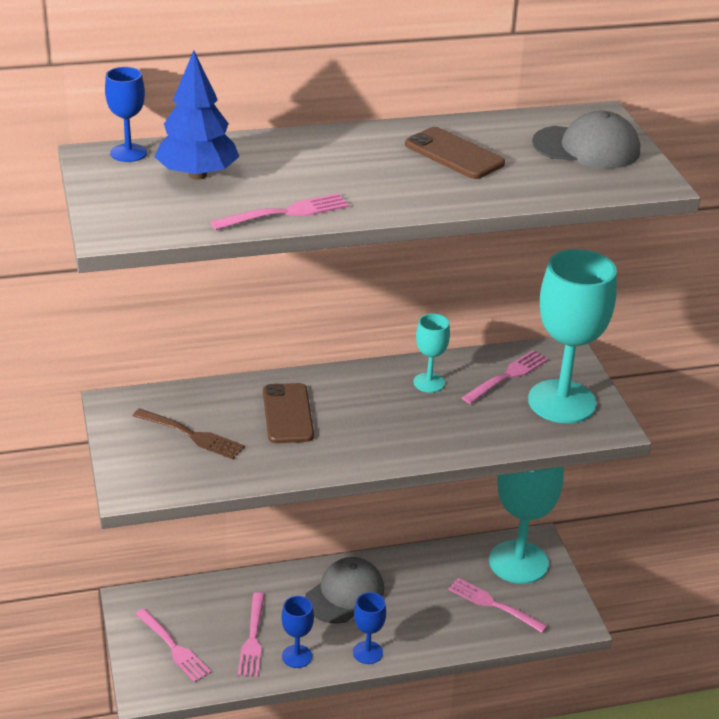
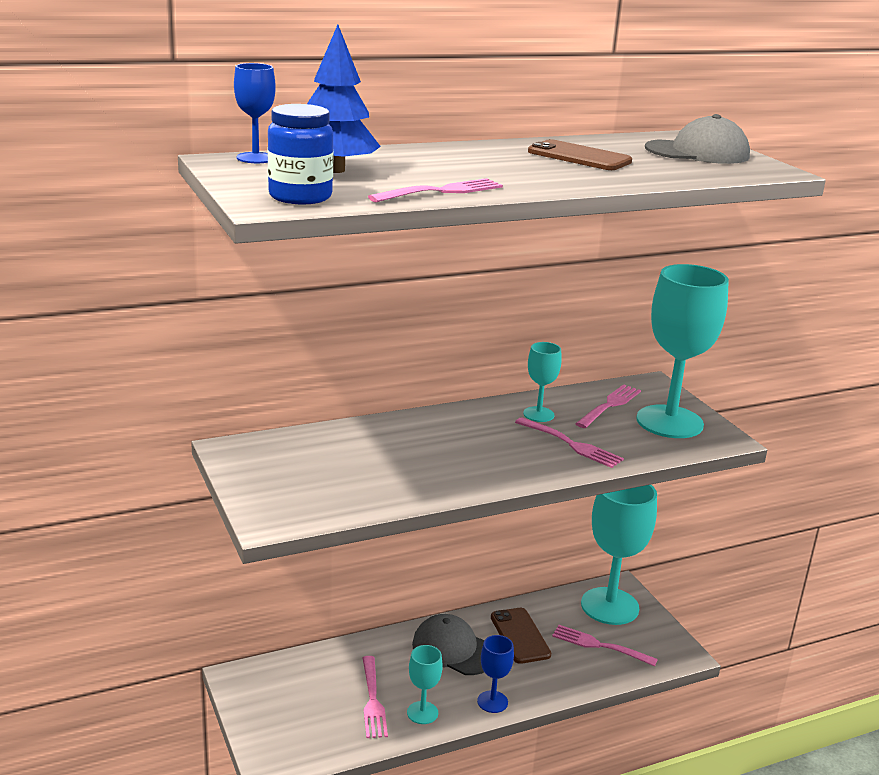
camera: 10 degrees left, 10 degrees down
brown fork [133,408,245,459] -> none
pink fork [135,608,211,682] -> pink fork moved to [515,417,624,468]
brown phone [263,383,314,443] -> brown phone moved to [491,608,551,664]
blue goblet [281,596,314,668] -> turquoise goblet [407,645,443,724]
grey cap [305,557,384,624] -> grey cap turned 90 degrees counterclockwise [412,614,484,675]
none -> blue jar [268,104,334,204]

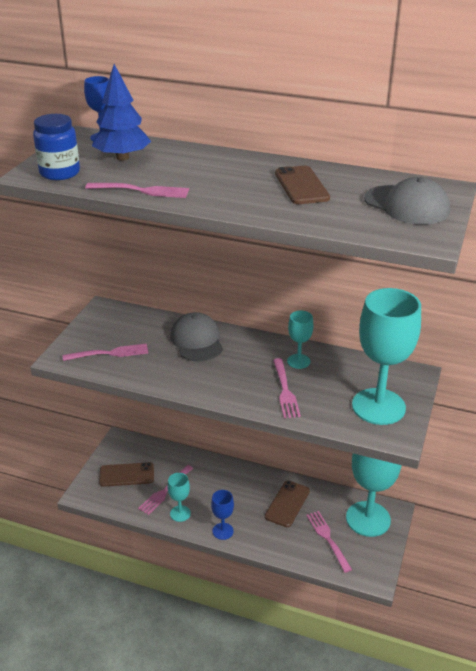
camera: 45 degrees right, 10 degrees up
grey cap [412,614,484,675] -> grey cap moved to [170,312,223,361]
pink fork [575,384,641,428] -> pink fork moved to [63,343,148,361]
none -> brown phone [99,462,154,487]

